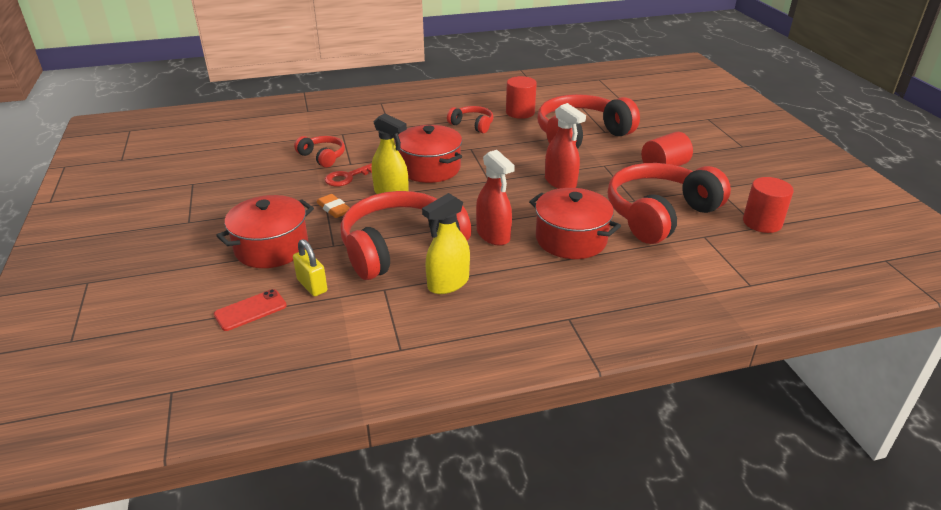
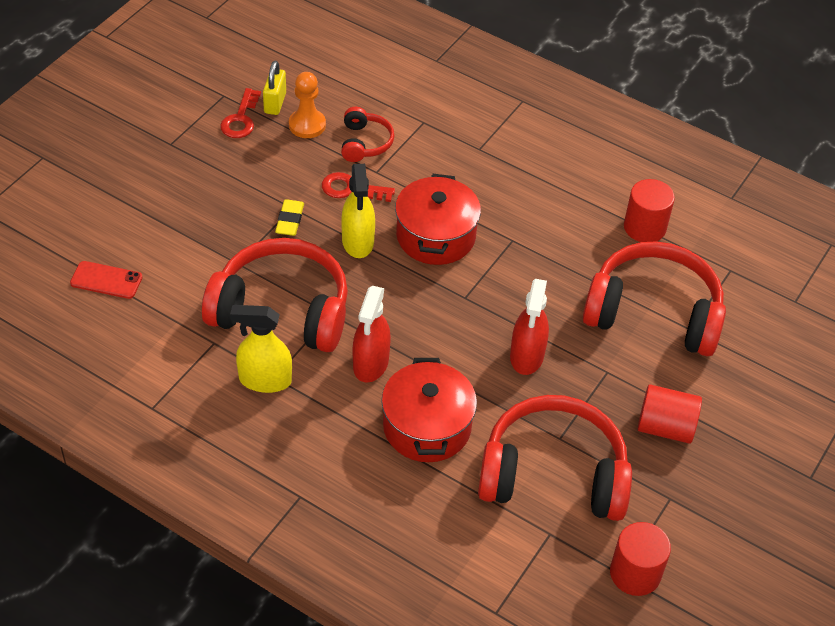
camera: 45 degrees right, 15 degrees up
red pot [216,195,314,268] -> none
yellow padlock [293,239,327,296] -> yellow padlock moved to [263,61,286,115]
orange eraser [316,194,350,218] -> yellow eraser [275,199,304,236]
red headphones [447,106,494,133] -> none
none -> red key [220,88,261,138]
none -> orange pawn [289,72,326,138]

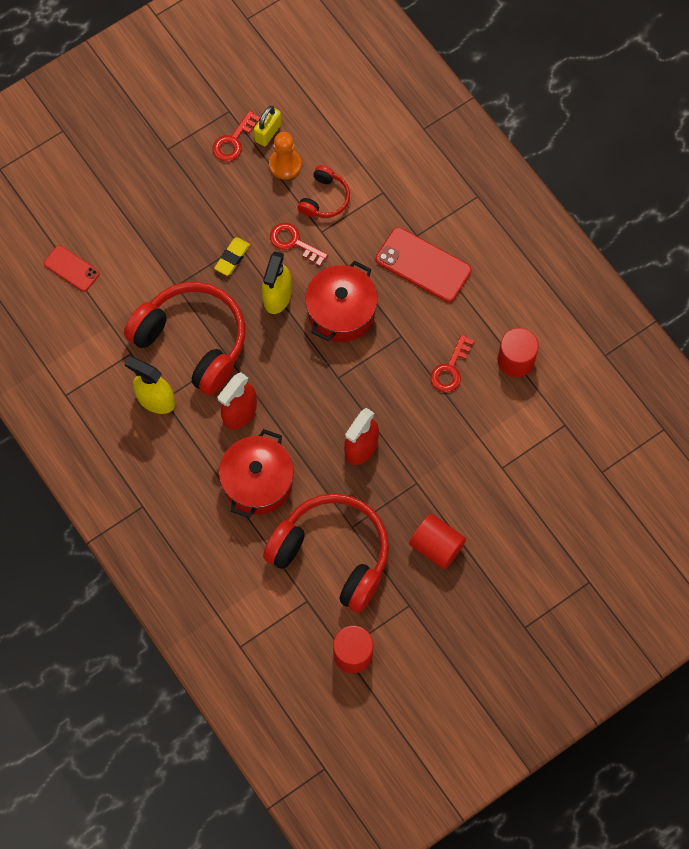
camera: 25 degrees right, 20 degrees up
red headphones [583,241,726,356] -> none
none -> red phone [376,227,471,302]
none -> red key [431,334,474,392]

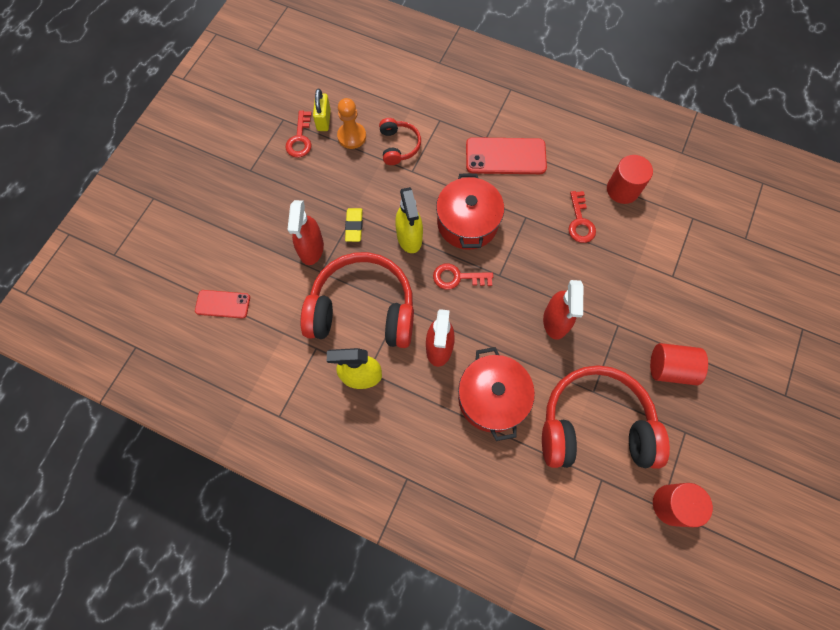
camera: 30 degrees left, 0 degrees up
red key [270,223,328,266] -> red key moved to [433,263,493,290]
none -> red spray bottle [287,200,324,265]

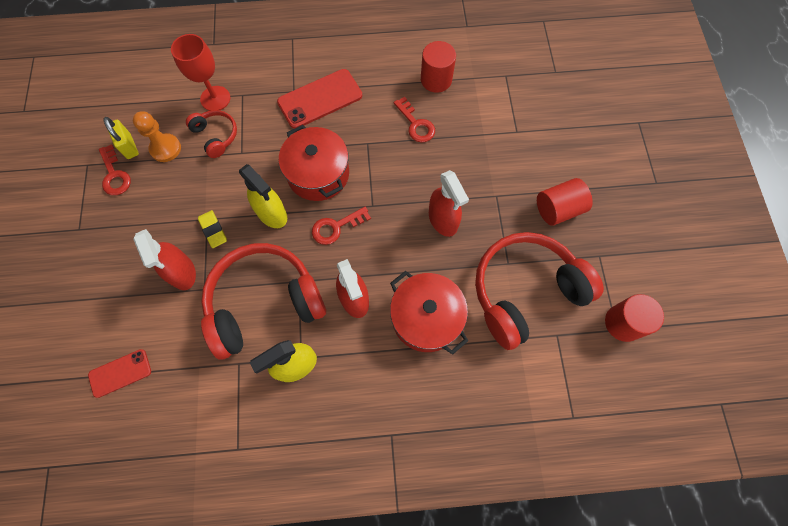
camera: 30 degrees left, 0 degrees up
none -> red goblet [171,34,230,111]

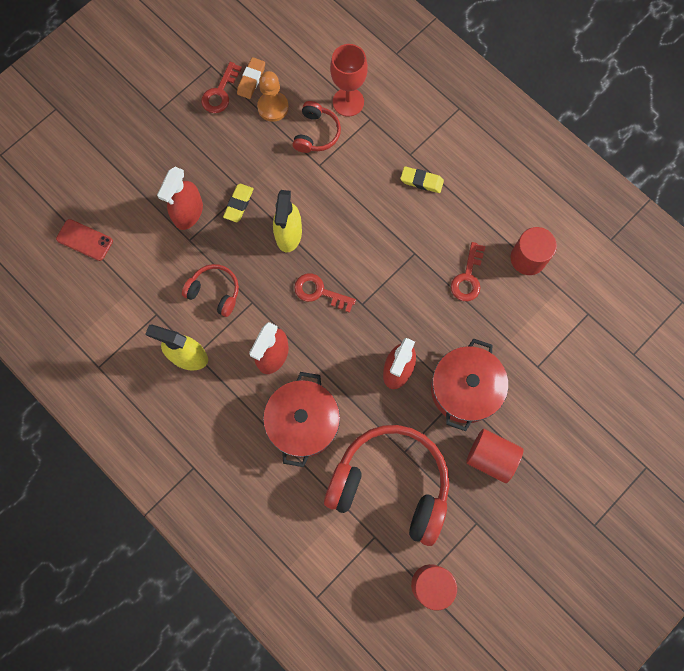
camera: 50 degrees right, 5 degrees up
yellow padlock [103,117,139,159] -> orange eraser [237,57,265,99]
red headphones [201,243,326,359] -> red headphones [182,264,239,317], size x0.48
red phone [277,69,362,129] -> yellow eraser [400,166,444,193]
red pot [279,125,349,201] -> red pot moved to [431,338,508,431]

